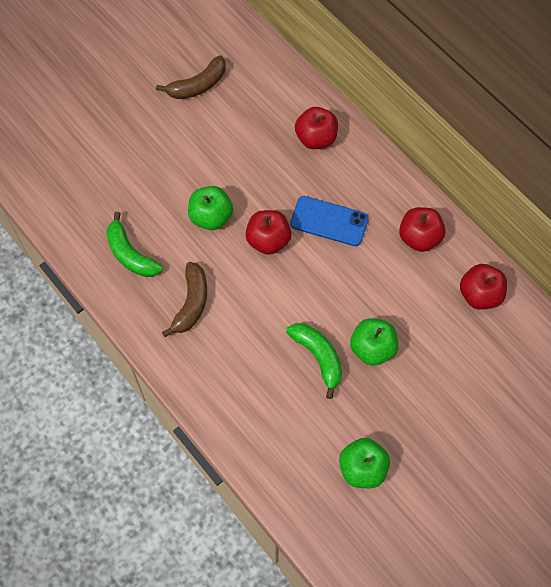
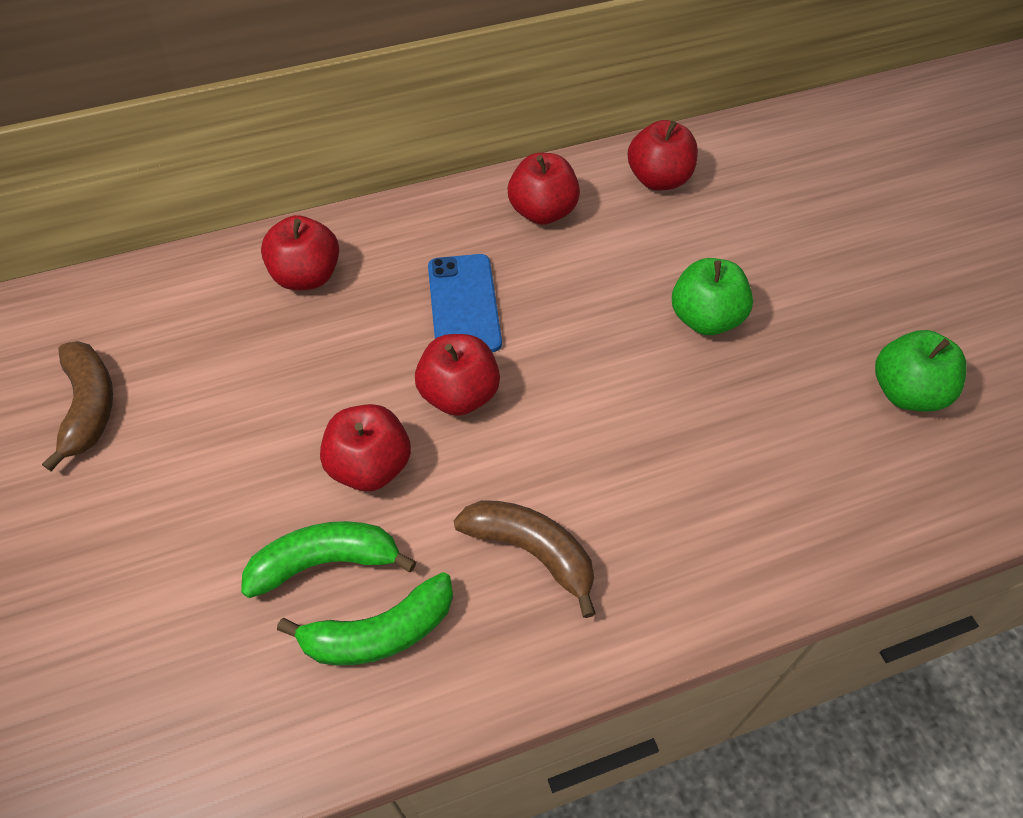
camera: 70 degrees left, 10 degrees down
green apple [188,186,233,230] -> red apple [320,404,411,491]
green banana [286,323,342,399] -> green banana moved to [241,521,416,598]
blue phone [290,196,369,246] -> blue phone turned 45 degrees counterclockwise [428,254,502,352]

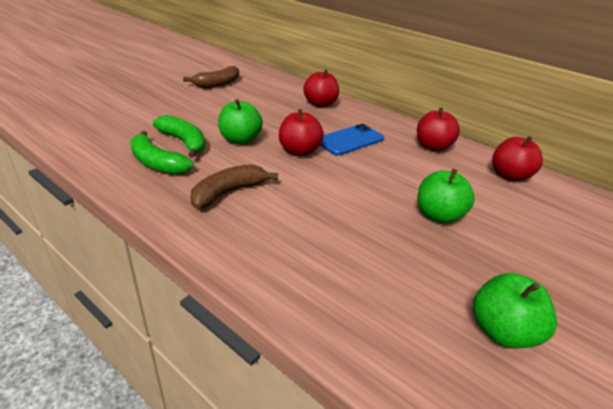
camera: 55 degrees right, 20 degrees down
red apple [320,404,411,491] -> green apple [218,99,263,145]
brown banana [454,500,596,618] -> brown banana turned 135 degrees counterclockwise [190,164,278,209]

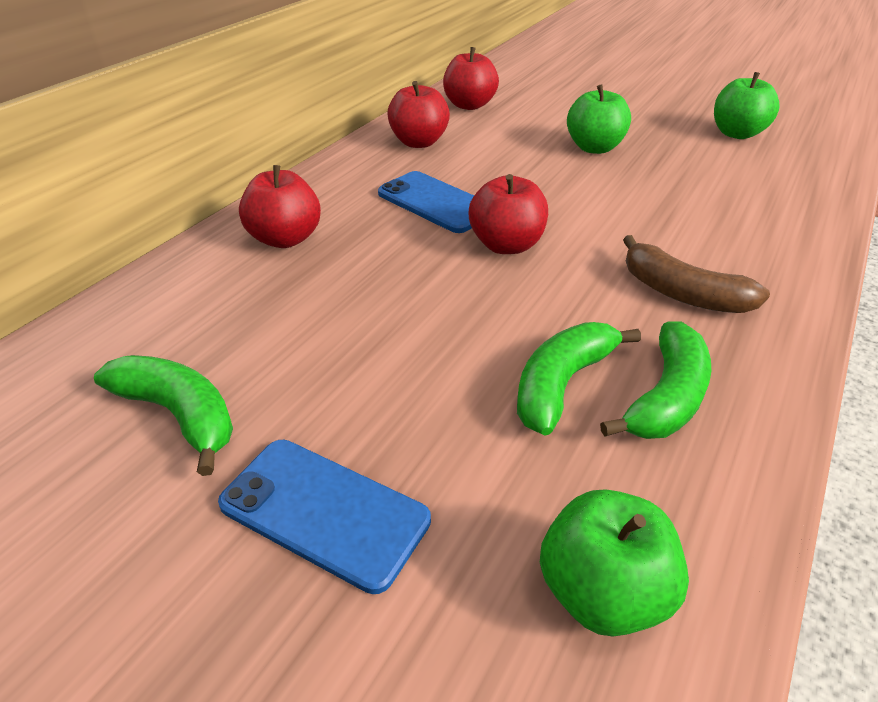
camera: 95 degrees left, 5 degrees up
brown banana [183,66,239,88] -> green banana [94,355,233,476]
green apple [218,99,263,145] -> green apple moved to [540,490,689,637]
none -> blue phone [218,440,431,594]

